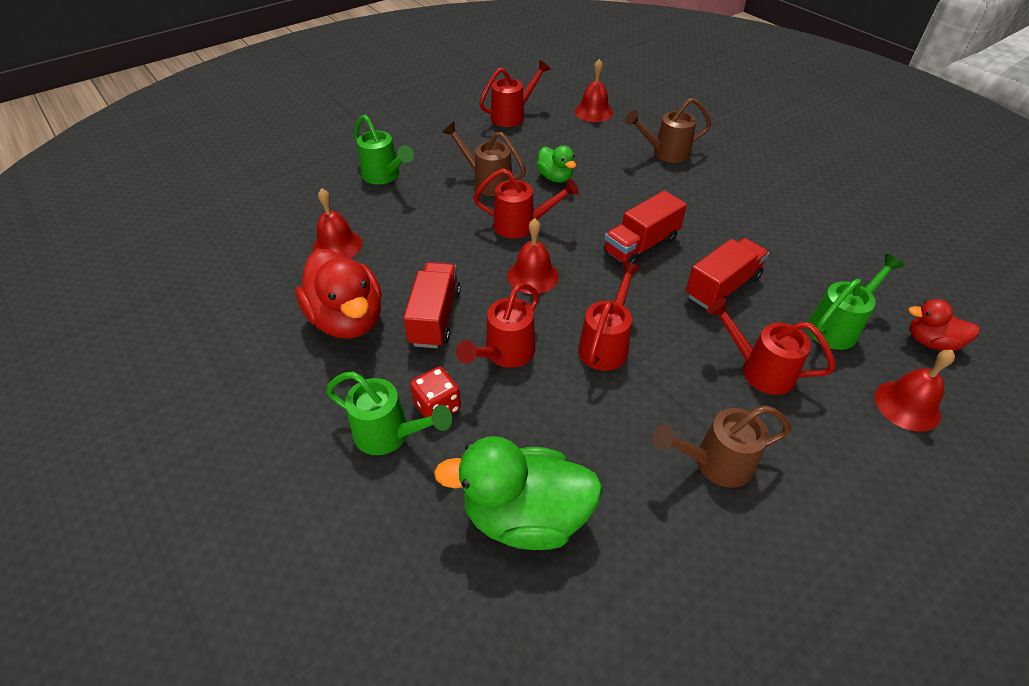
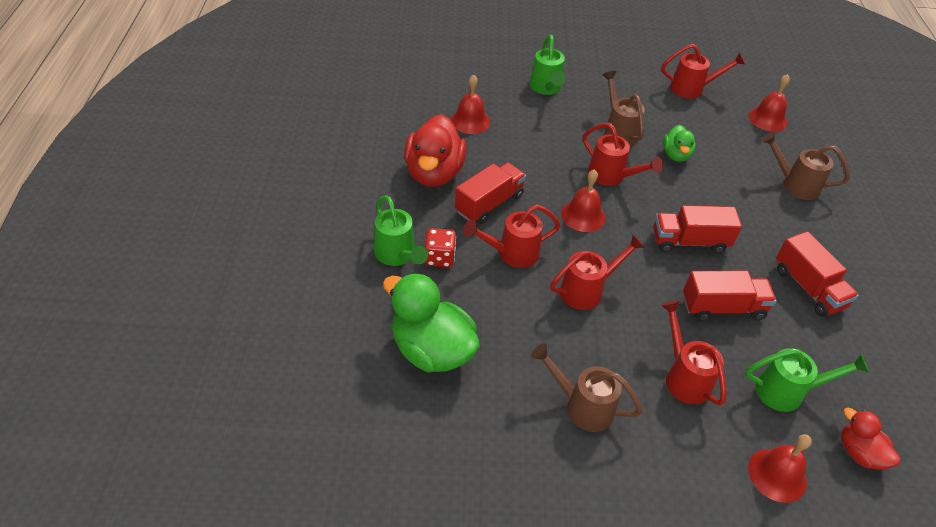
camera: 35 degrees right, 0 degrees up
none -> red truck [776,231,859,317]

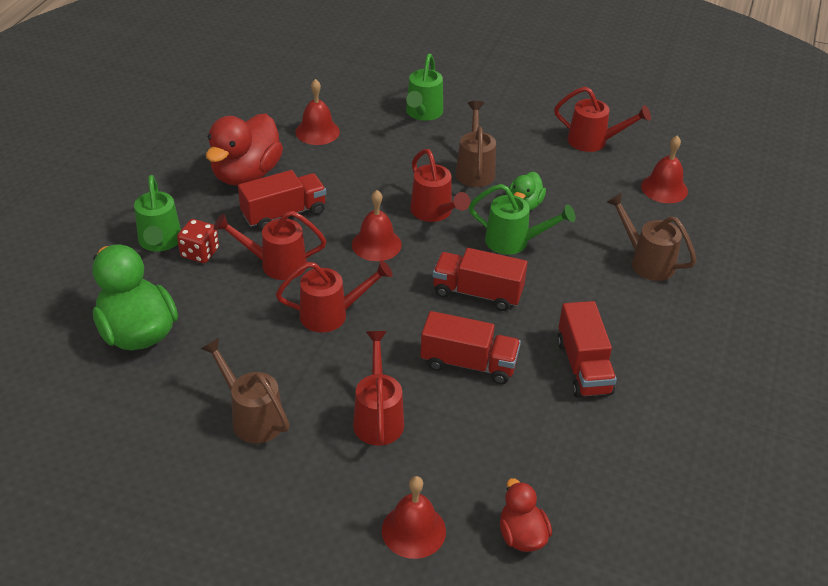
camera: 20 degrees right, 5 degrees down
green watering can [745,348,870,412] -> green watering can moved to [469,184,575,255]

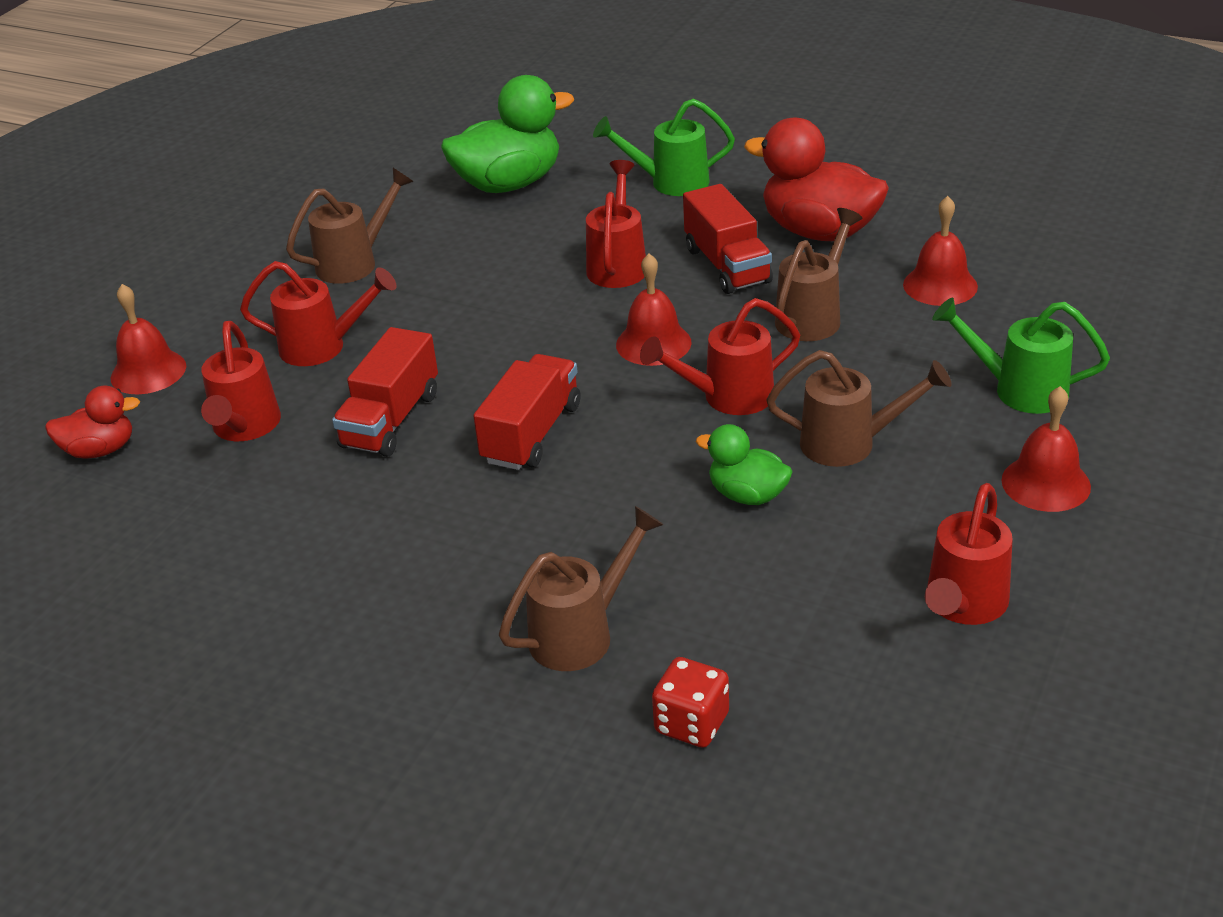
camera: 100 degrees right, 5 degrees down
red dice [177,219,219,263] -> red dice moved to [652,657,729,748]
red watering can [276,260,393,332] -> red watering can moved to [201,321,281,441]
green watering can [469,184,575,255] -> none
red truck [557,301,617,398] -> none
red bell [641,136,688,203] -> red bell moved to [1001,386,1091,512]
none -> brown watering can [775,208,862,341]

